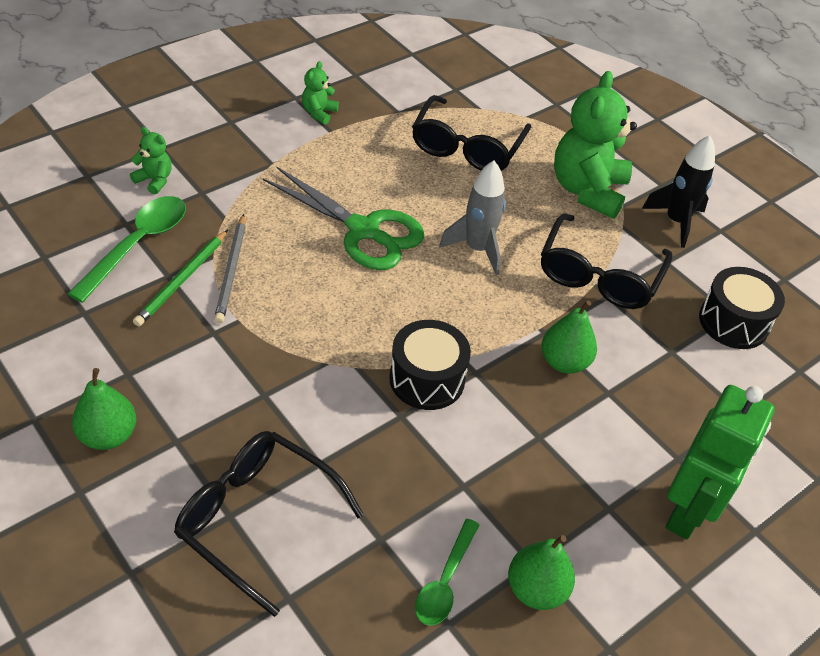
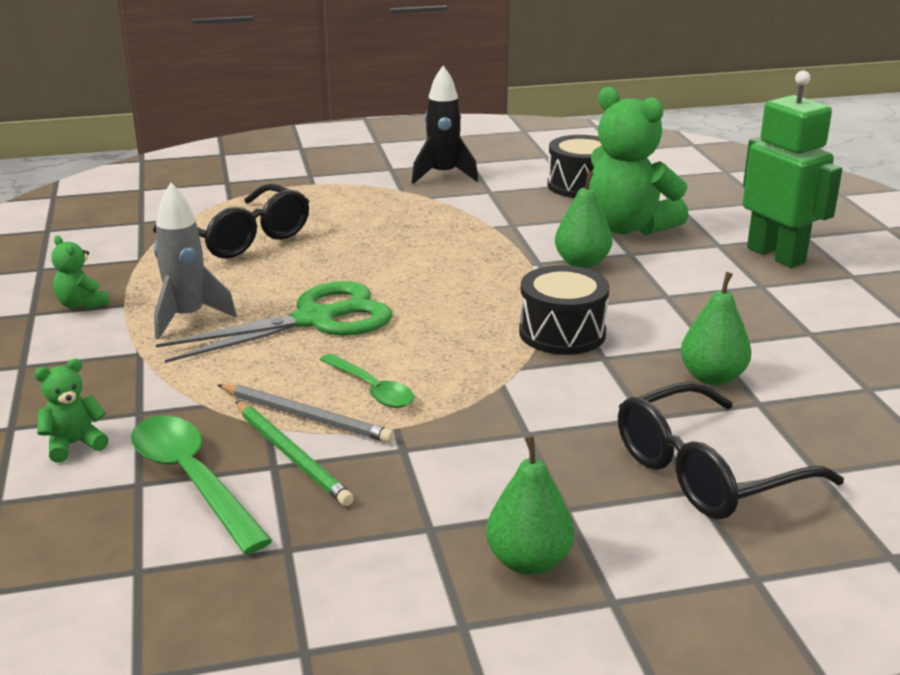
camera: 60 degrees left, 20 degrees down
green spoon [415,519,479,626] -> green spoon moved to [320,353,414,408]
grey rocket [439,160,506,275] -> grey rocket moved to [154,183,237,340]
green pear [508,535,575,610] -> green pear moved to [681,272,751,386]
black glasses [541,214,672,309] -> none
green teddy bear [554,71,637,219] -> green teddy bear moved to [589,87,688,235]

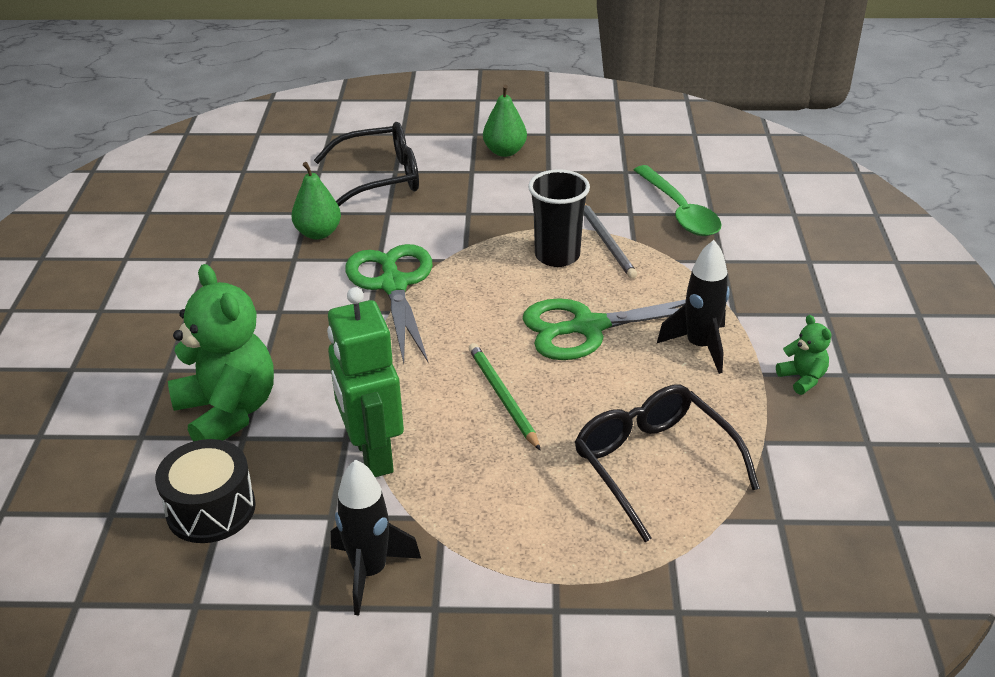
camera: 165 degrees left, 10 degrees up
green teddy bear [34,359,109,463] -> none
grey rocket [154,183,237,340] -> black rocket [657,240,730,374]
grey pencil [218,384,394,443] -> grey pencil turned 150 degrees counterclockwise [583,204,637,279]
green pencil [235,401,354,506] -> green pencil moved to [469,343,541,451]
green spoon [320,353,414,408] -> black cup [528,169,590,267]
black drum [519,265,610,355] -> green scissors [345,244,433,364]
green pear [555,171,612,268] -> none
green robot [743,70,842,268] -> green robot moved to [327,287,404,477]

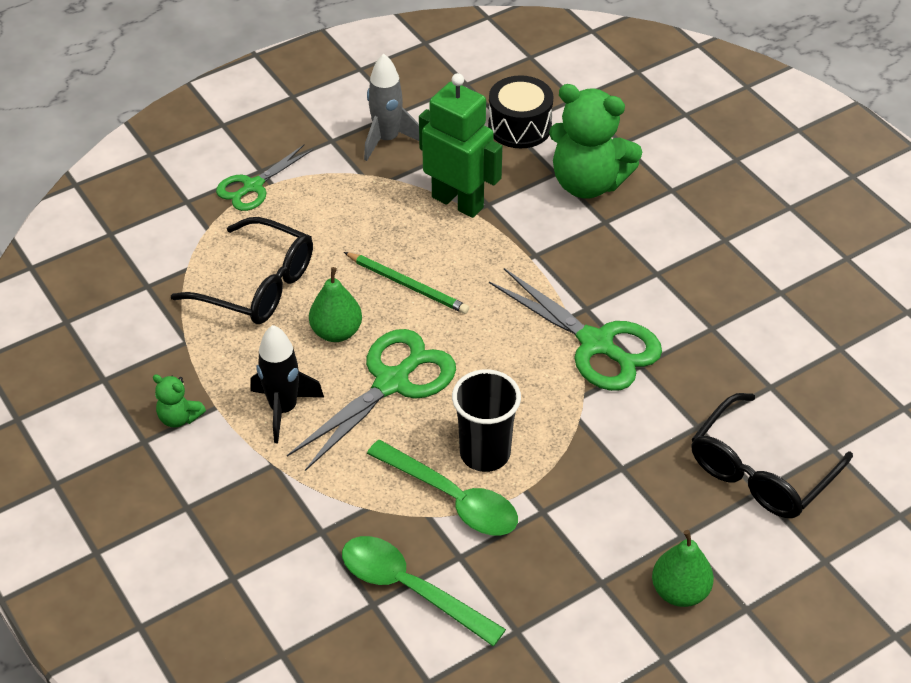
camera: 145 degrees right, 10 degrees up
green pear [291,162,341,240] -> green pear moved to [309,267,362,342]
black rocket [331,459,421,615] -> grey rocket [364,53,419,161]
grey pencil [583,204,637,279] -> green spoon [367,440,518,536]
none -> green scissors [216,145,313,211]

